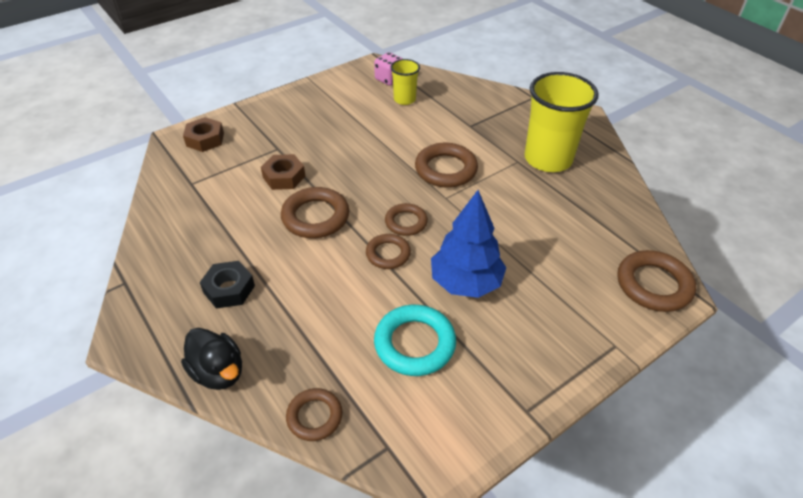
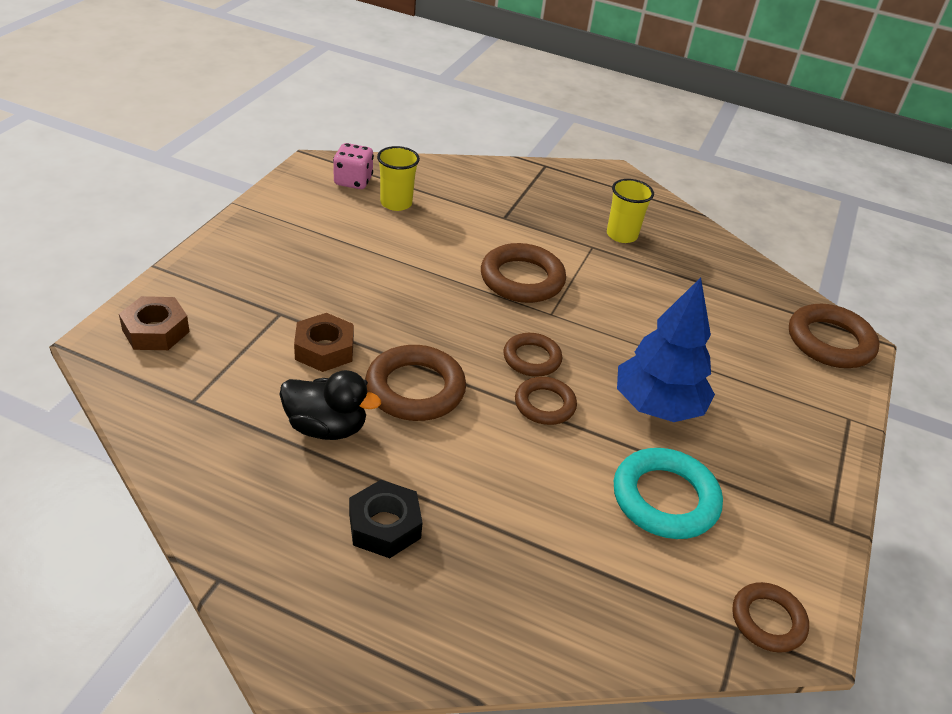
camera: 35 degrees left, 5 degrees down
black duck [181,328,242,390] -> black duck moved to [279,370,381,440]
brown ring [286,388,343,441] -> brown ring moved to [732,582,809,653]
yellow cup [525,72,599,172] -> yellow cup [607,179,654,243], size x0.52

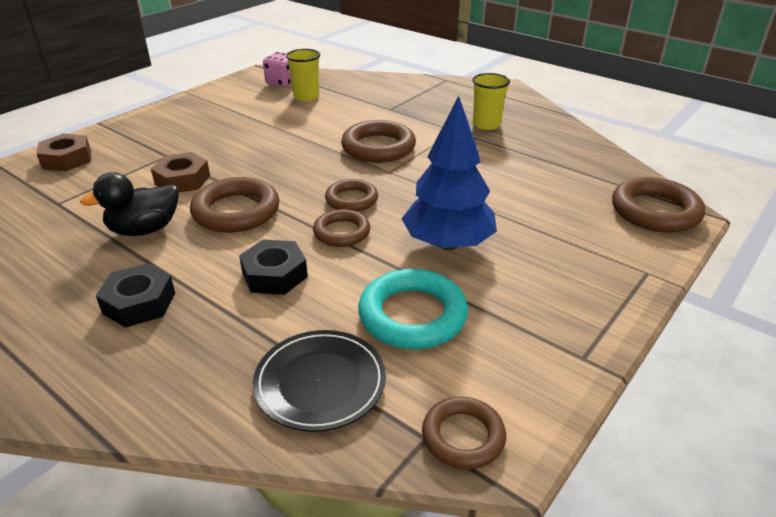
camera: 20 degrees right, 5 degrees down
black duck [279,370,381,440] -> black duck turned 120 degrees clockwise [80,172,178,236]
none -> black nut [239,239,308,295]
none -> black plate [253,330,386,432]

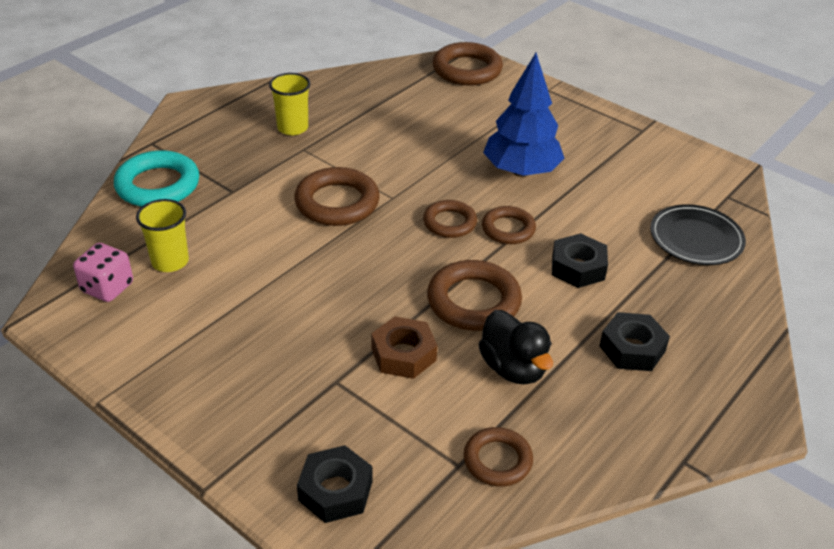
camera: 90 degrees left, 5 degrees up
brown nut [36,134,91,171] -> black nut [297,445,373,523]
turquoise ring [358,269,468,349] -> turquoise ring moved to [114,150,199,207]
brown ring [422,397,506,469] -> brown ring moved to [464,427,533,486]

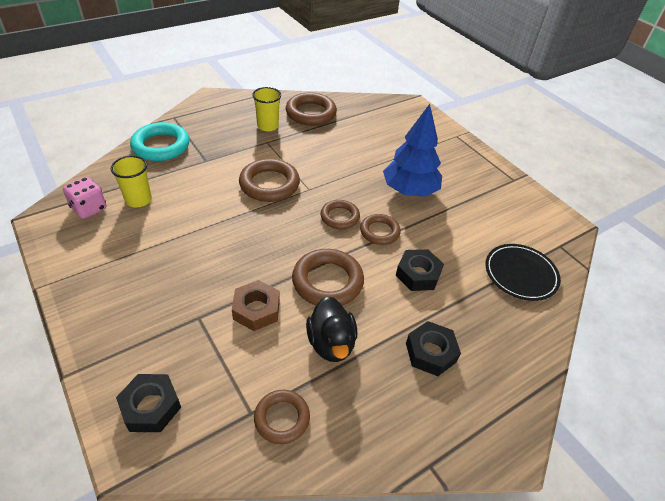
camera: 15 degrees right, 5 degrees up
brown ring [433,42,503,86] -> brown ring moved to [286,92,337,126]

